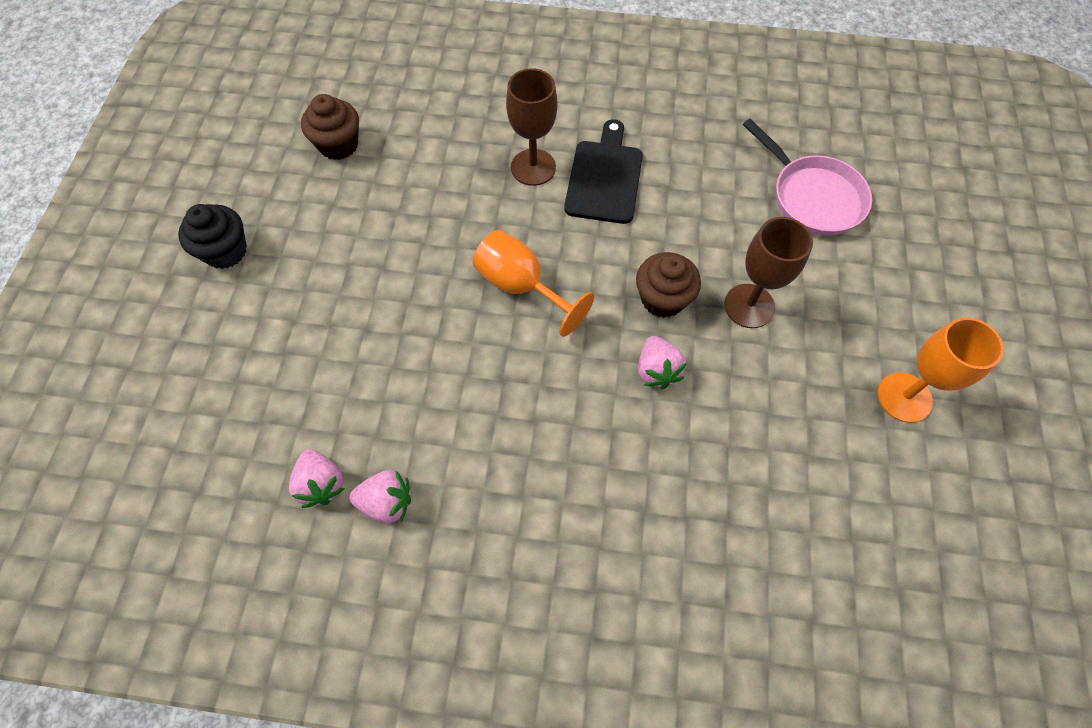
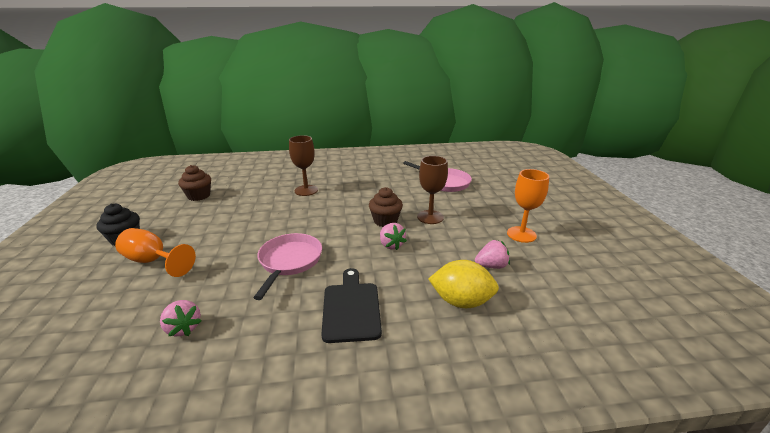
camera: 15 degrees left, 35 degrees down
pink strawberry [349,470,411,523] -> pink strawberry moved to [475,240,510,269]
orange goblet [473,230,594,337] -> orange goblet moved to [115,228,196,277]
black cutting board [564,119,643,224] -> black cutting board moved to [321,268,382,343]
none -> pink pan [253,233,322,300]
none -> yellow lemon [428,260,499,308]

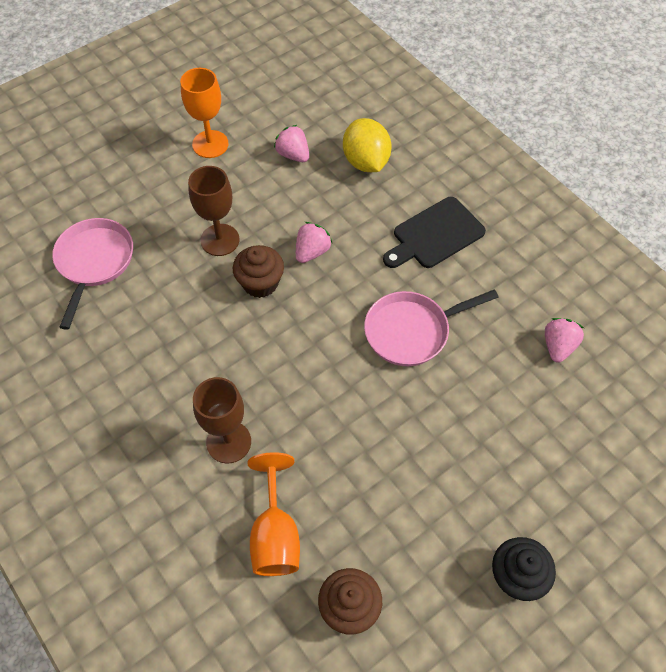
camera: 120 degrees left, 30 degrees up
orange goblet [115,228,196,277] -> orange goblet moved to [247,452,300,576]

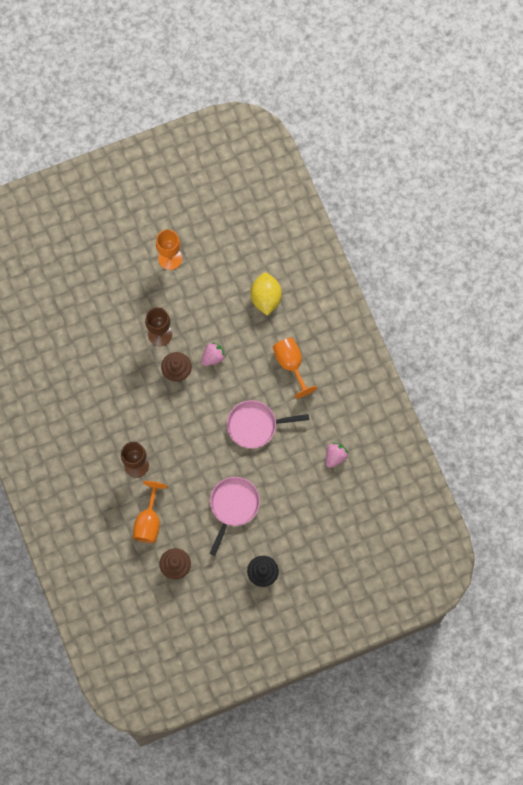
camera: 15 degrees right, 15 degrees up
pink pan [52,218,133,330] -> pink pan moved to [210,477,260,556]
pink strawberry [274,125,309,162] -> none
black cutting board [383,197,486,268] -> orange goblet [273,338,317,398]

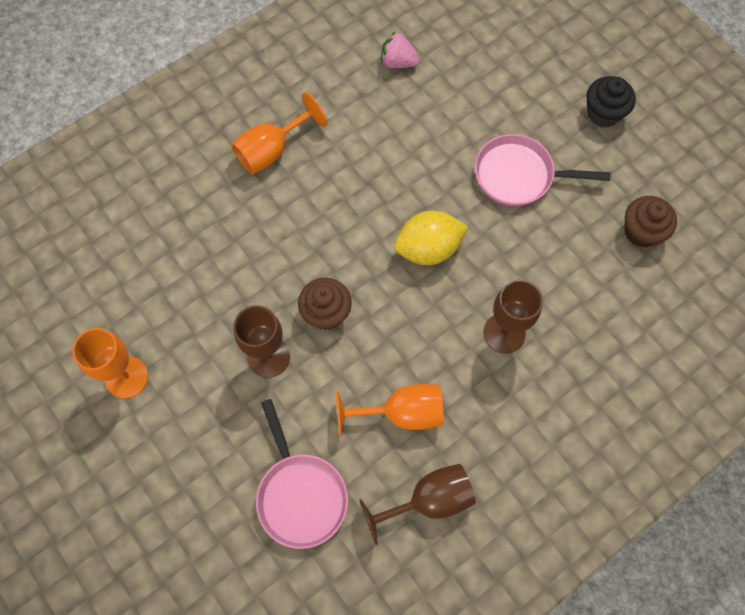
camera: 105 degrees left, 5 degrees down
orange goblet [133,481,168,543] -> orange goblet moved to [336,384,444,436]
pink strawberry [201,342,226,366] -> none
pink pan [227,400,309,448] -> pink pan moved to [256,399,348,549]
yellow lemon [251,273,282,316] -> yellow lemon moved to [394,211,468,265]
none -> brown goblet [359,464,476,545]

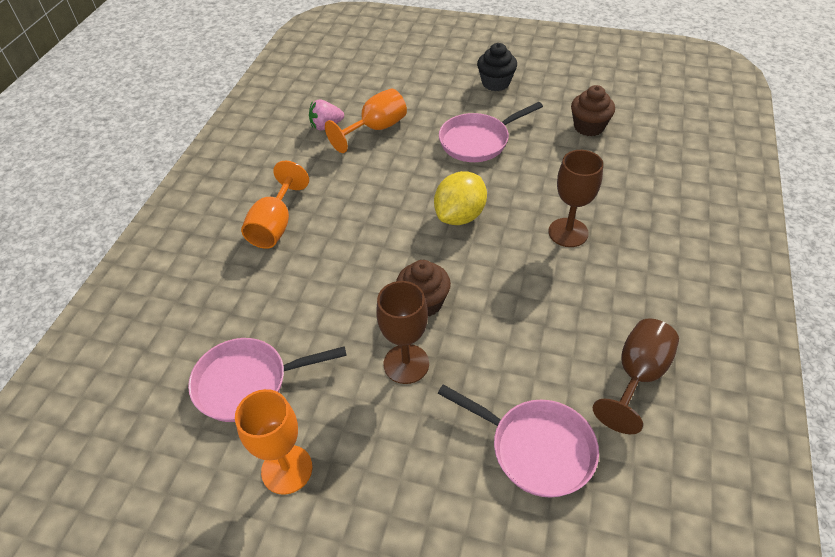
camera: 35 degrees left, 20 degrees down
orange goblet [336,384,444,436] -> orange goblet moved to [325,89,407,153]
none -> pink pan [188,338,347,422]

